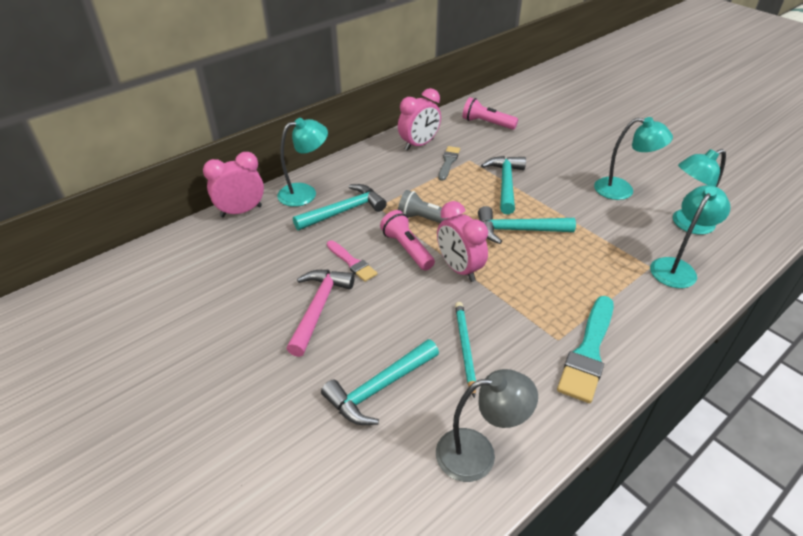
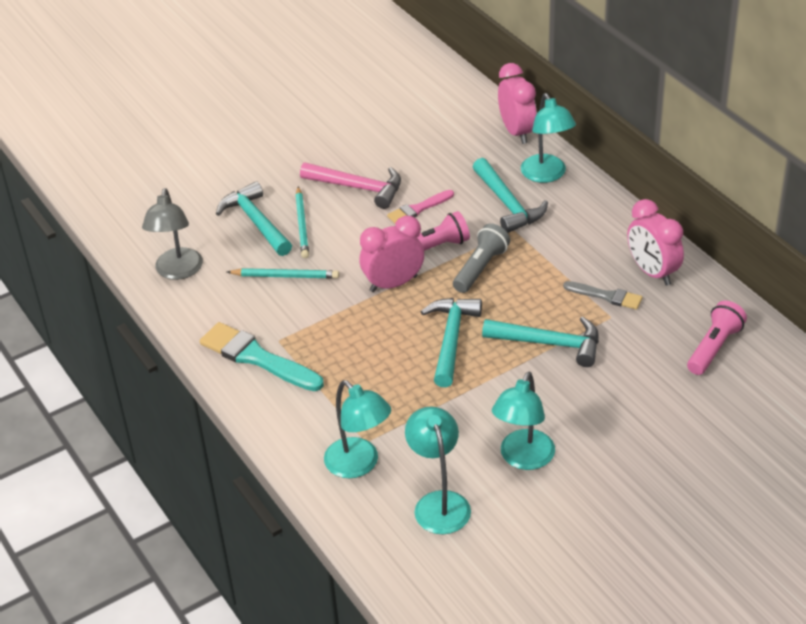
camera: 100 degrees right, 0 degrees up
none -> turquoise pencil [295,187,309,258]

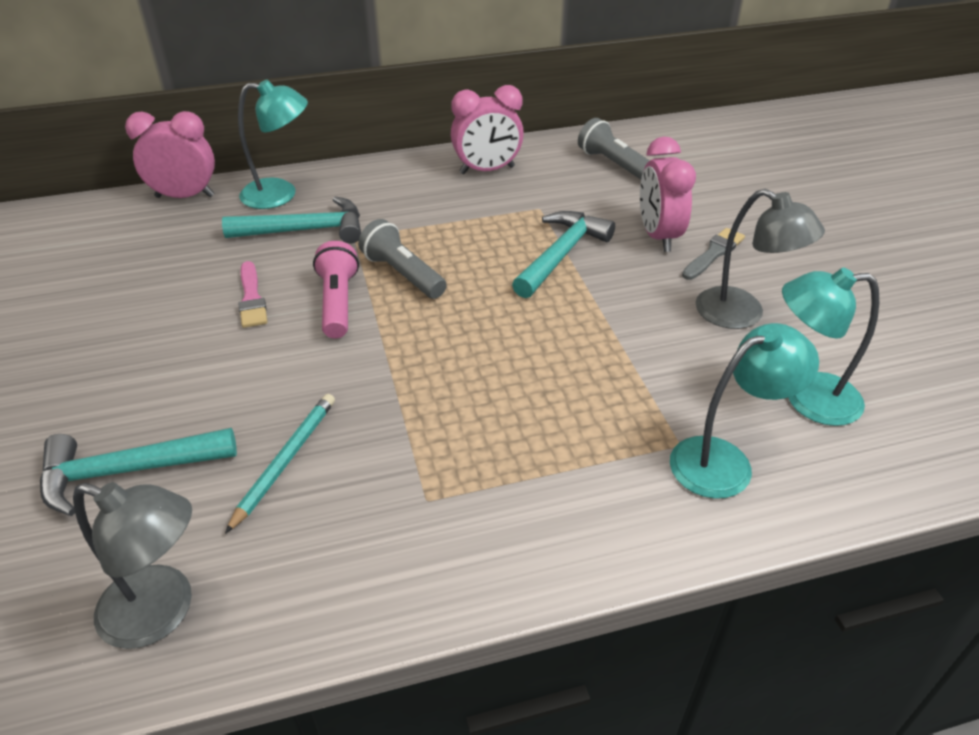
camera: 75 degrees left, 0 degrees up
turquoise brush [200,322,324,391] -> none
turquoise pencil [295,187,309,258] -> none
pink hammer [300,162,401,209] -> none
pink clock [360,216,424,292] -> pink clock moved to [640,137,696,252]
turquoise hammer [421,298,482,387] -> none
turquoise lamp [492,372,555,470] -> grey lamp [696,189,825,329]
grey brush [563,281,643,310] -> grey brush moved to [682,228,745,280]
pink flashlight [687,300,747,375] -> grey flashlight [578,118,650,180]

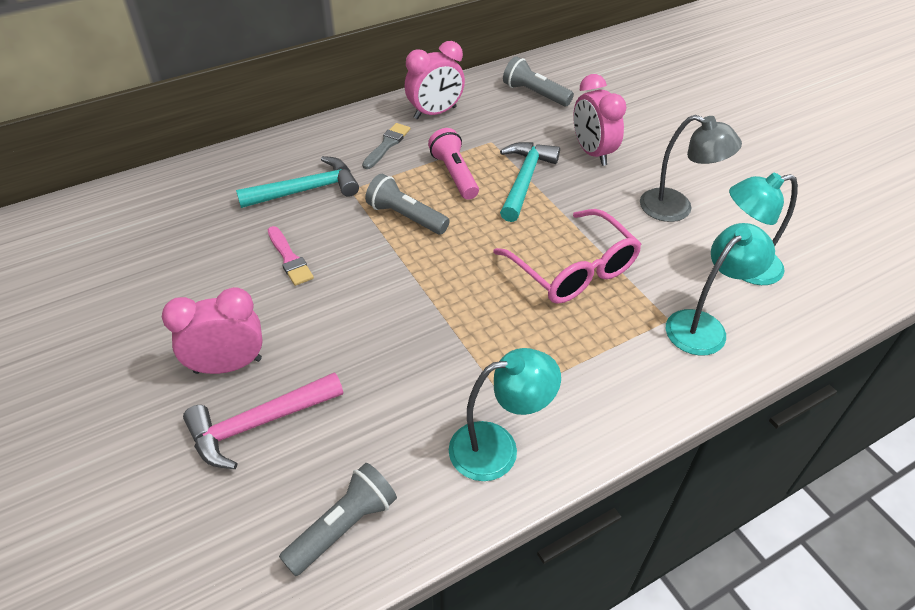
camera: 15 degrees left, 5 degrees up
turquoise hammer [40,428,237,516] -> pink hammer [183,372,343,469]
grey lamp [73,482,192,649] -> grey flashlight [279,463,397,576]
pink clock [125,111,215,198] -> pink clock moved to [162,287,263,374]
turquoise pencil [225,394,335,534] -> none
turquoise lamp [238,80,308,209] -> turquoise lamp moved to [449,348,561,481]
pink flashlight [313,241,359,338] -> pink flashlight moved to [428,128,479,200]
grey brush [682,228,745,280] -> grey brush moved to [362,123,410,169]
none -> pink glasses [493,209,641,304]

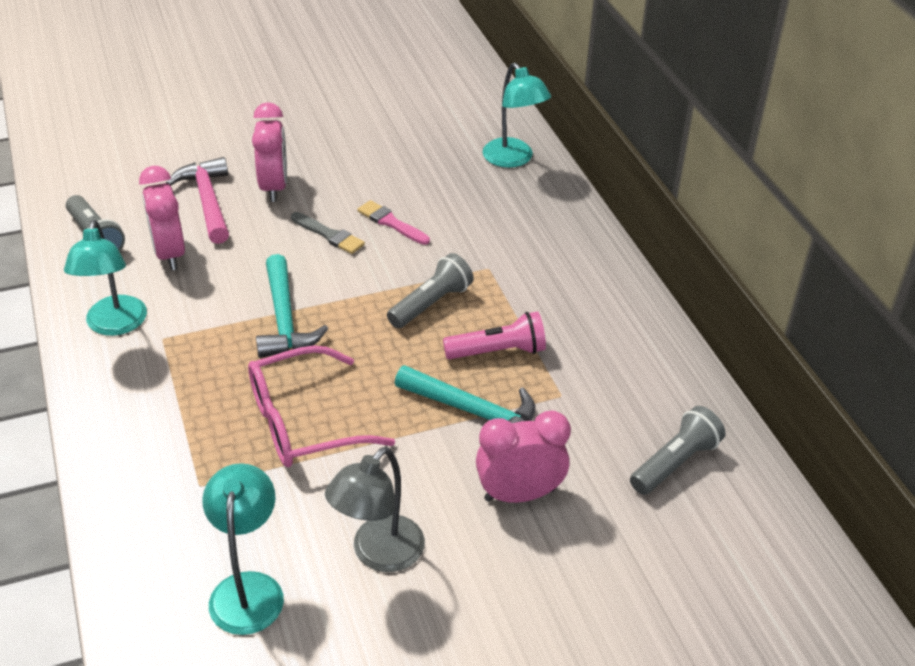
camera: 100 degrees right, 5 degrees down
turquoise hammer [236,156,359,208] -> turquoise hammer moved to [256,254,328,358]
pink brush [268,226,314,286] -> pink brush turned 60 degrees clockwise [357,200,430,245]
grey brush [362,123,410,169] -> grey brush moved to [291,212,365,254]
pink clock [404,41,465,119] -> pink clock moved to [139,166,185,271]
turquoise lamp [666,223,775,356] -> turquoise lamp moved to [483,62,551,168]

